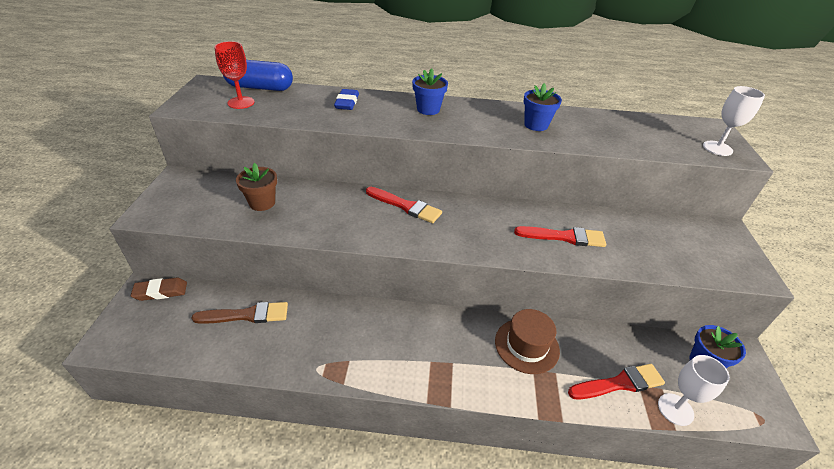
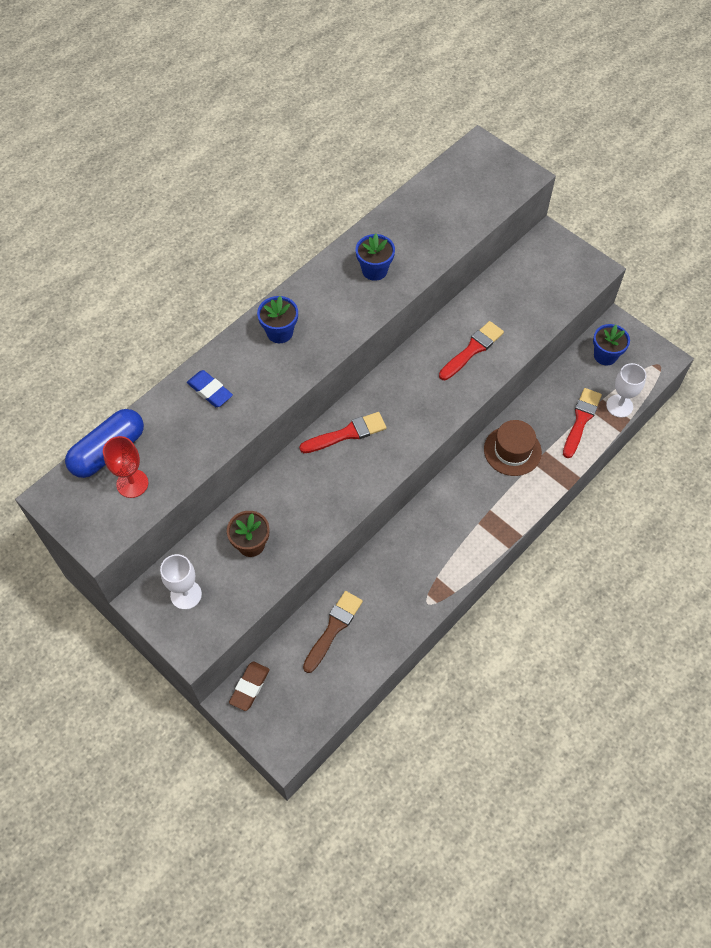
camera: 50 degrees left, 20 degrees up
white goblet [703,86,765,156] -> white goblet moved to [160,554,202,610]

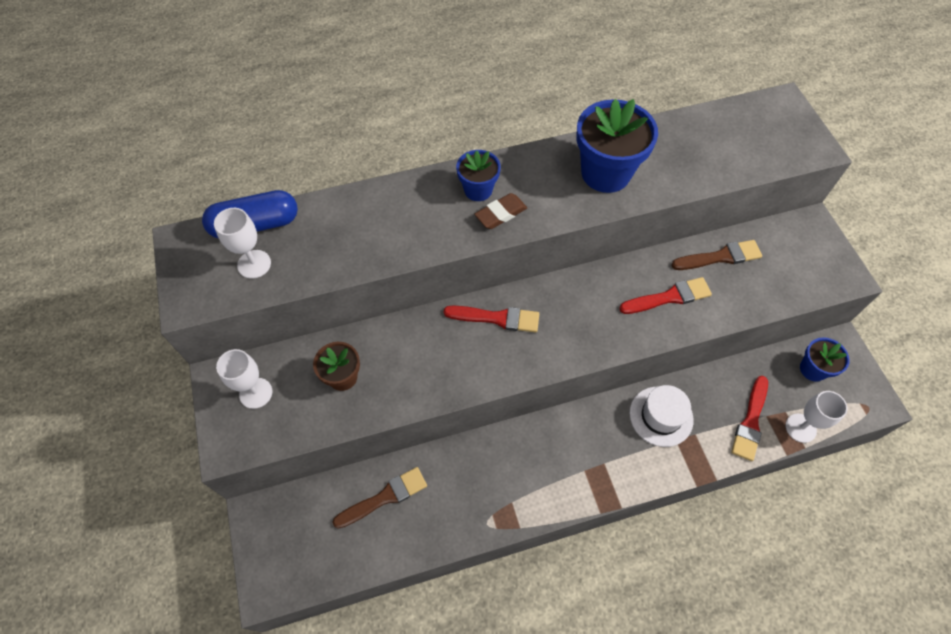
camera: 30 degrees right, 0 degrees up
red goblet [103,436,148,498] -> white goblet [214,208,271,279]
blue eraser [187,370,233,407] -> none
brown eraser [229,661,270,711] -> brown eraser moved to [474,193,527,229]
blue flower pot [356,233,395,281] -> blue flower pot [576,99,658,193], size x1.78
brown hat [484,420,542,476] -> white hat [630,385,694,447]
red brush [563,388,602,458] -> red brush turned 150 degrees clockwise [731,376,768,461]
none -> brown brush [671,240,762,270]

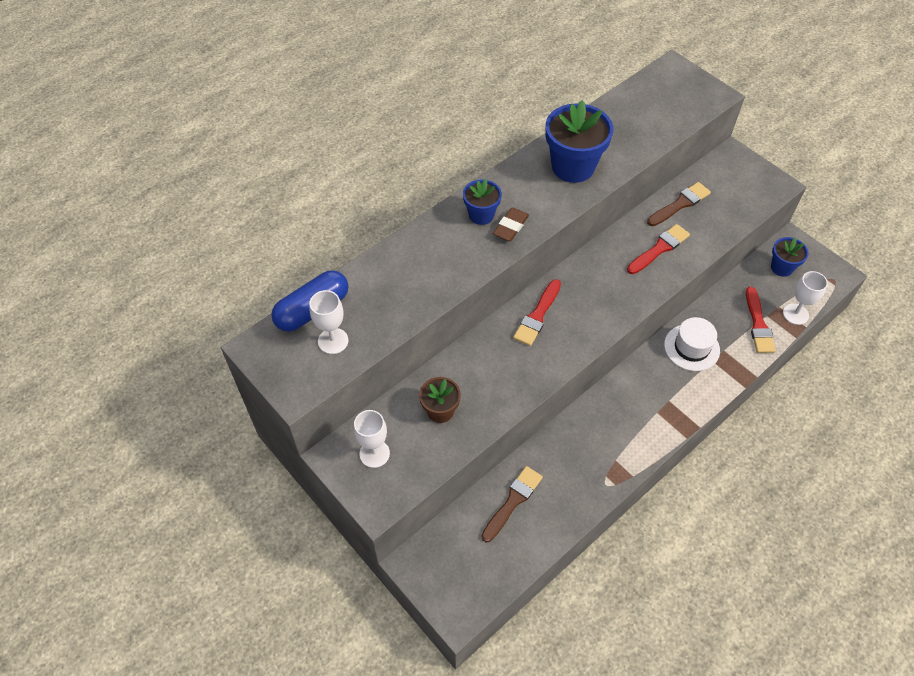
camera: 25 degrees left, 5 degrees down
red brush [444,306,539,333] -> red brush turned 135 degrees clockwise [513,279,561,346]

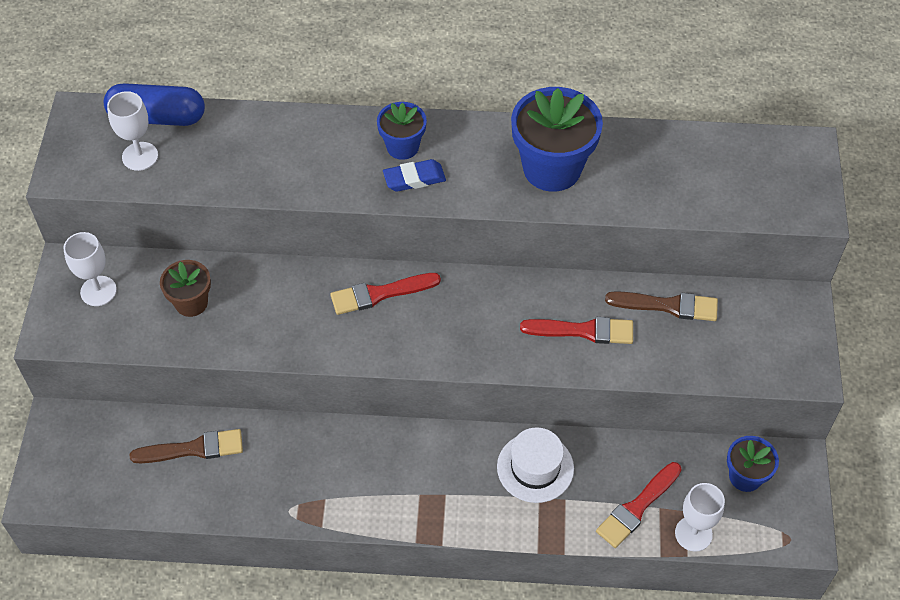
camera: 45 degrees right, 0 degrees up
brown eraser [493,207,529,241] -> blue eraser [383,159,446,192]

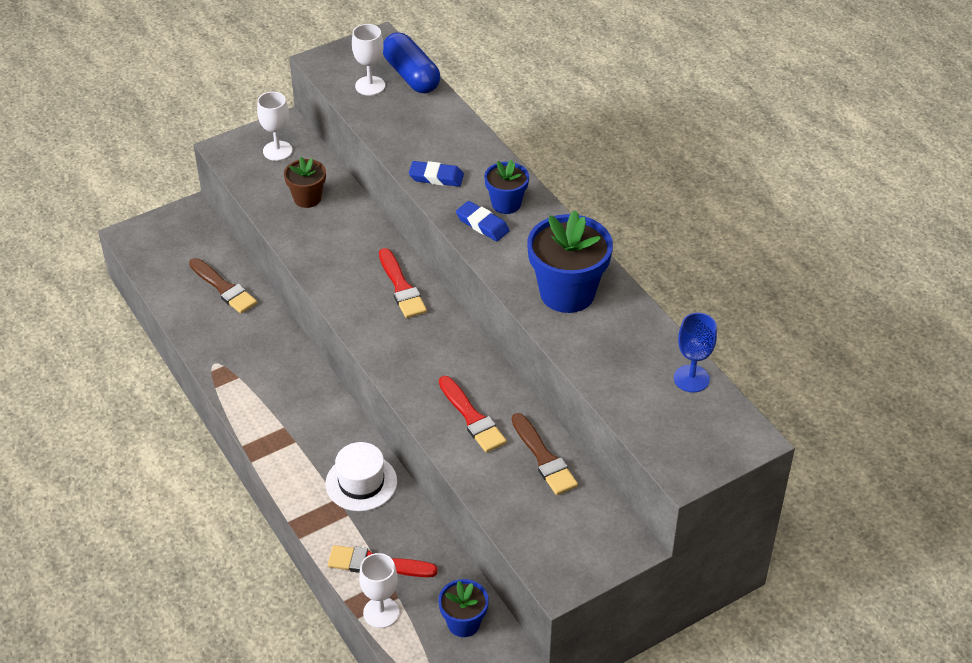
camera: 55 degrees right, 10 degrees down
red brush [330,273,441,315] -> red brush turned 150 degrees counterclockwise [379,248,427,318]
none -> blue eraser [409,161,464,187]
none -> blue goblet [674,313,717,392]

